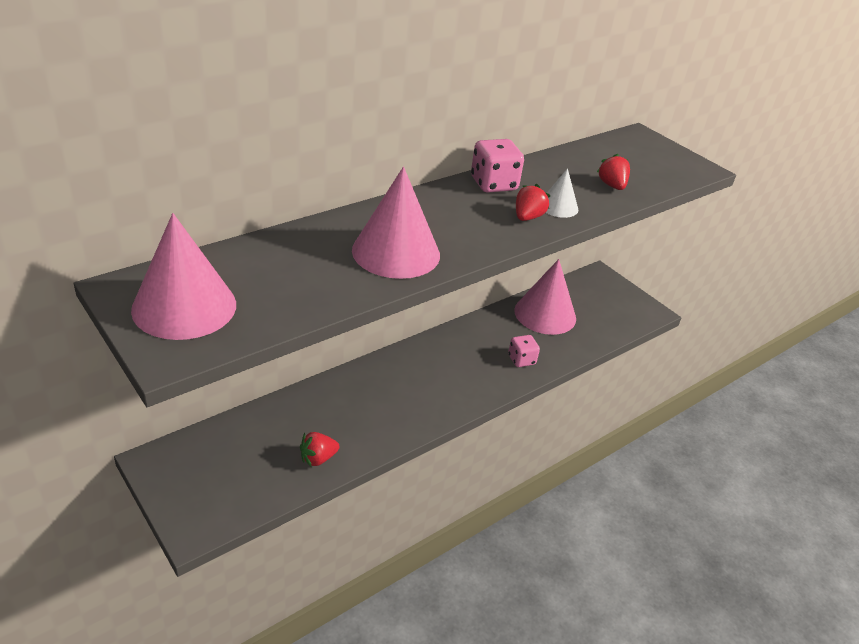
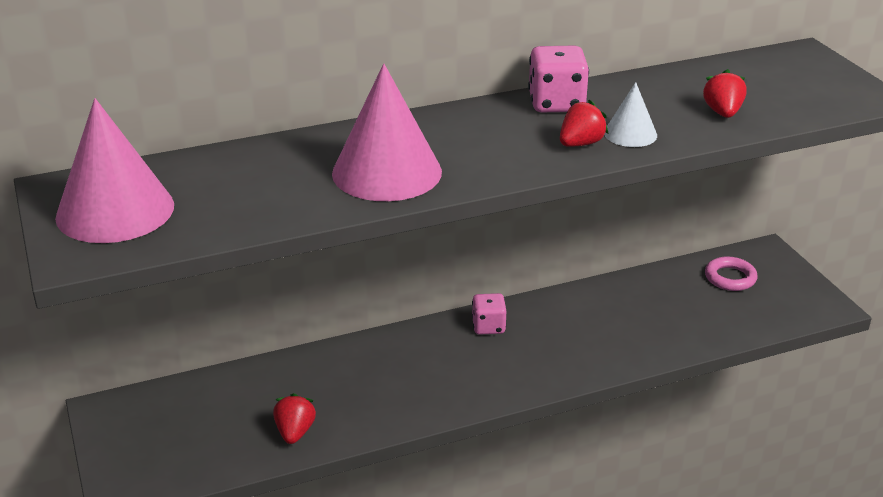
camera: 20 degrees right, 5 degrees down
red strawberry [300,432,339,466] -> red strawberry turned 105 degrees clockwise [273,393,316,444]
pink dice [508,335,540,367] -> pink dice moved to [472,293,506,335]
pink cone [514,259,576,335] -> none
none -> pink ring [705,257,758,291]

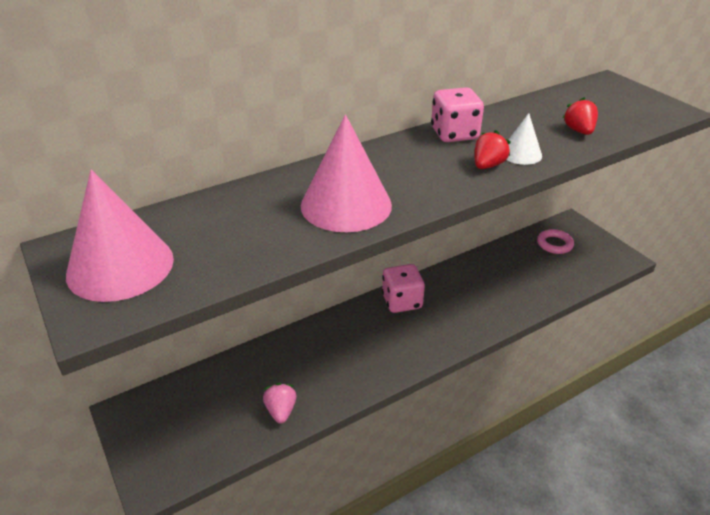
camera: 10 degrees left, 5 degrees up
red strawberry [273,393,316,444] -> pink strawberry [263,383,297,424]
pink dice [472,293,506,335] -> pink dice [382,264,425,313], size x1.52

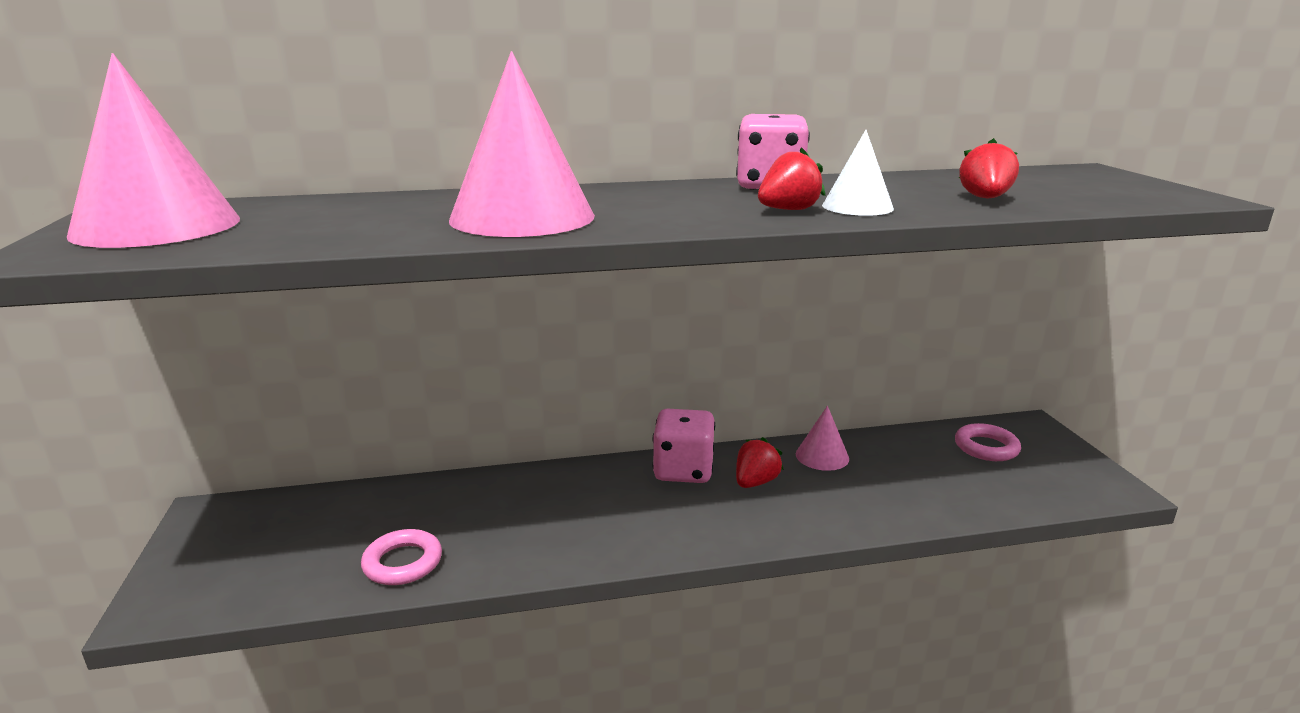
camera: 20 degrees right, 15 degrees down
pink strawberry [263,383,297,424] -> pink ring [361,529,442,585]
none -> red strawberry [736,437,784,488]
none -> pink cone [796,406,849,471]

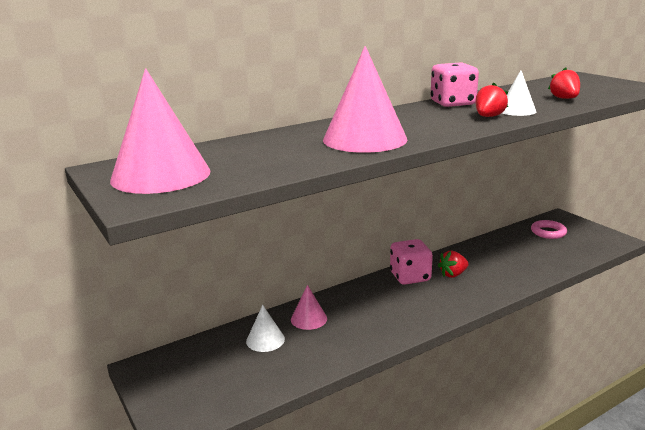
camera: 20 degrees left, 0 degrees up
pink ring [361,529,442,585] -> none
red strawberry [736,437,784,488] -> red strawberry turned 135 degrees counterclockwise [438,251,469,278]
pink cone [796,406,849,471] -> pink cone moved to [291,285,327,330]
none -> white cone [246,305,285,352]

